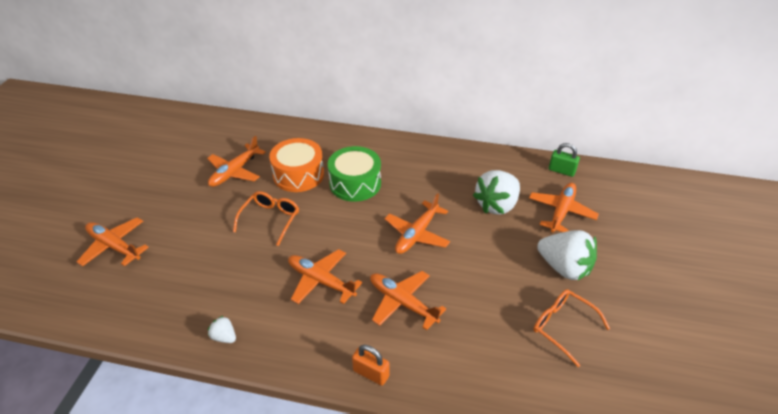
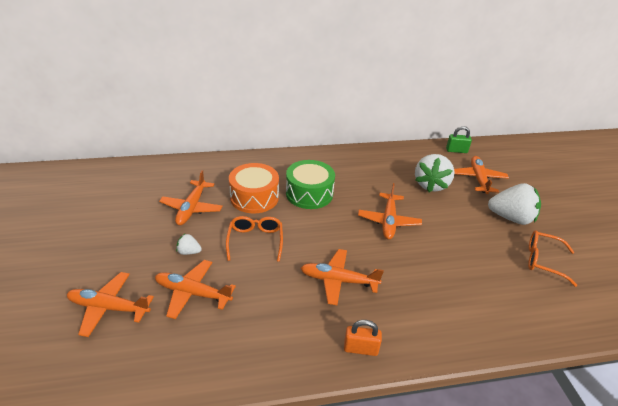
camera: 25 degrees left, 5 degrees down
white strawberry [208,316,236,343] -> white strawberry moved to [176,234,202,255]
orange padlock [352,345,389,386] -> orange padlock moved to [344,320,382,356]
orange plane [370,271,446,330] -> orange plane moved to [155,260,236,319]

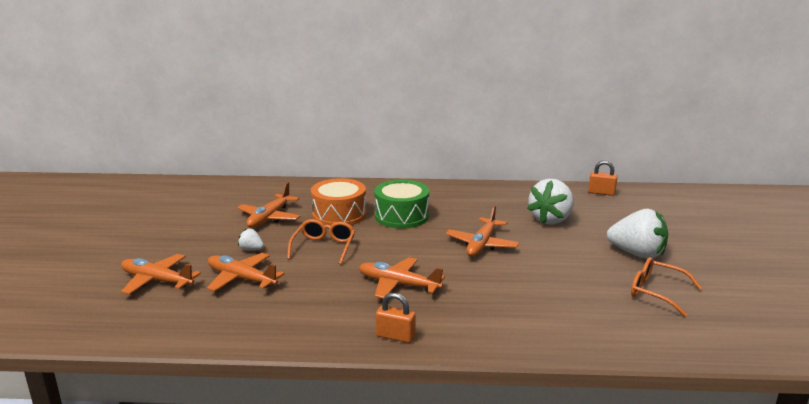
camera: 15 degrees right, 15 degrees down
green padlock [446,126,472,153] -> orange padlock [588,160,617,196]
orange plane [454,156,509,194] -> none

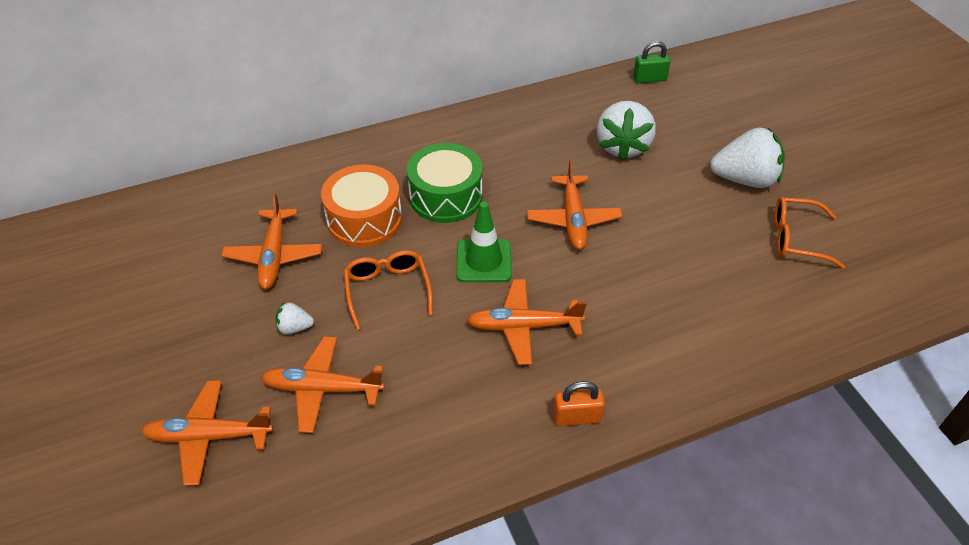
camera: 25 degrees left, 25 degrees up
orange padlock [588,160,617,196] -> green padlock [633,41,671,83]
none -> green traffic cone [456,202,512,282]

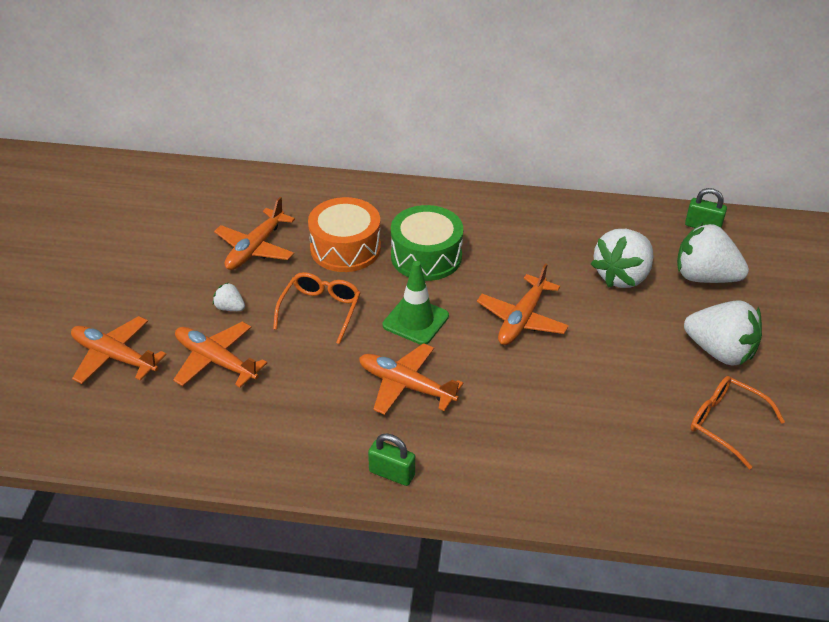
camera: 30 degrees right, 5 degrees down
orange padlock [553,381,605,426] -> green padlock [368,433,415,486]
none -> white strawberry [677,222,749,283]

